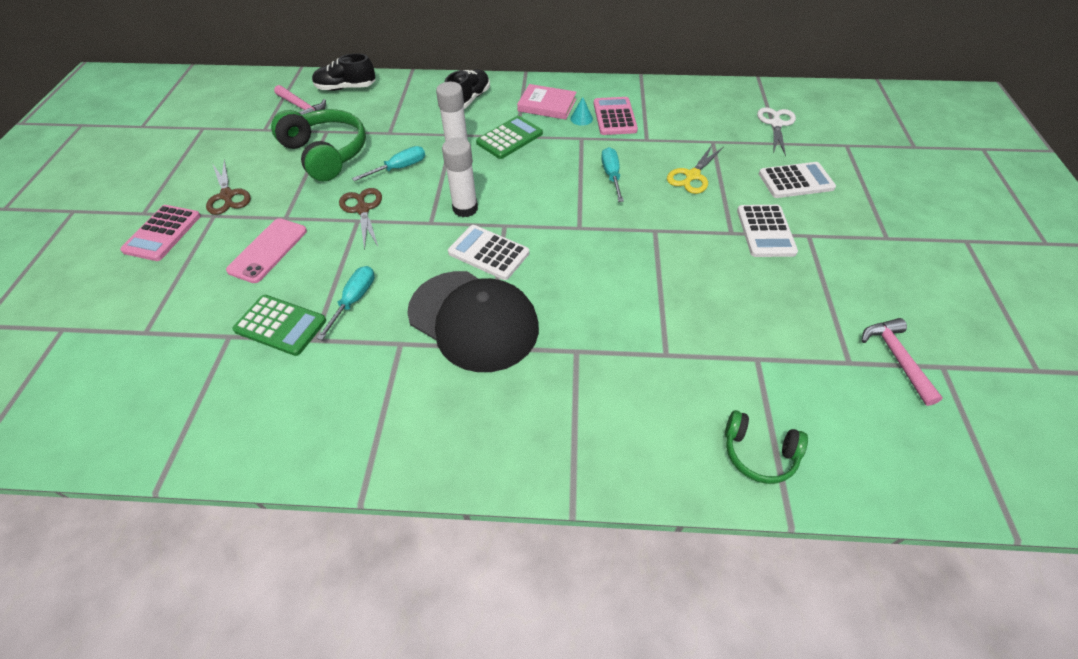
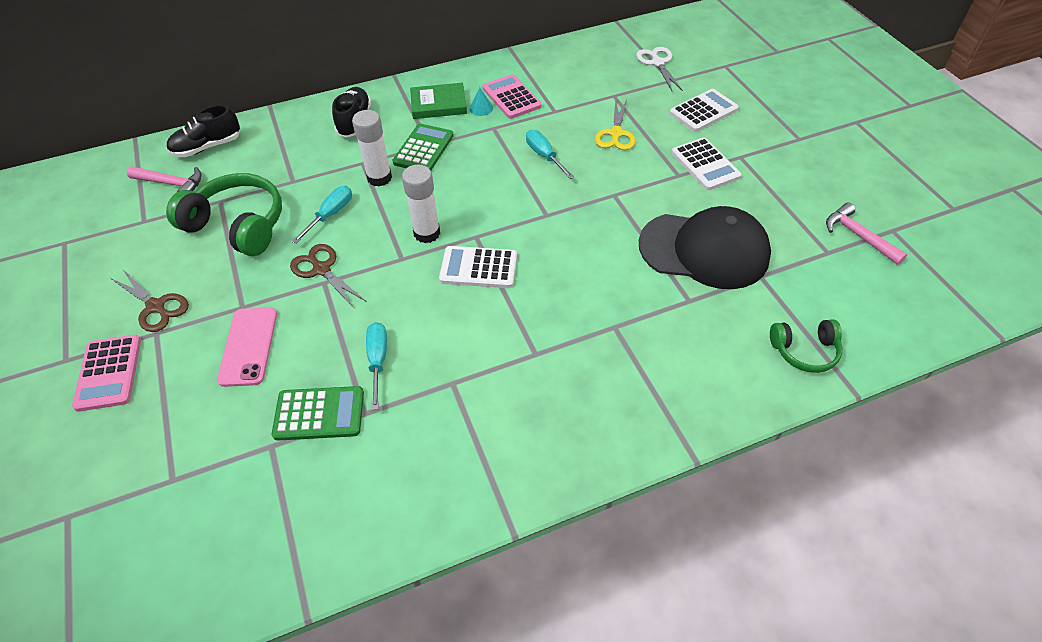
camera: 25 degrees left, 0 degrees up
black cap [407,271,539,372] -> black cap moved to [639,206,771,289]
pink book [517,84,577,120] -> green book [410,83,467,119]

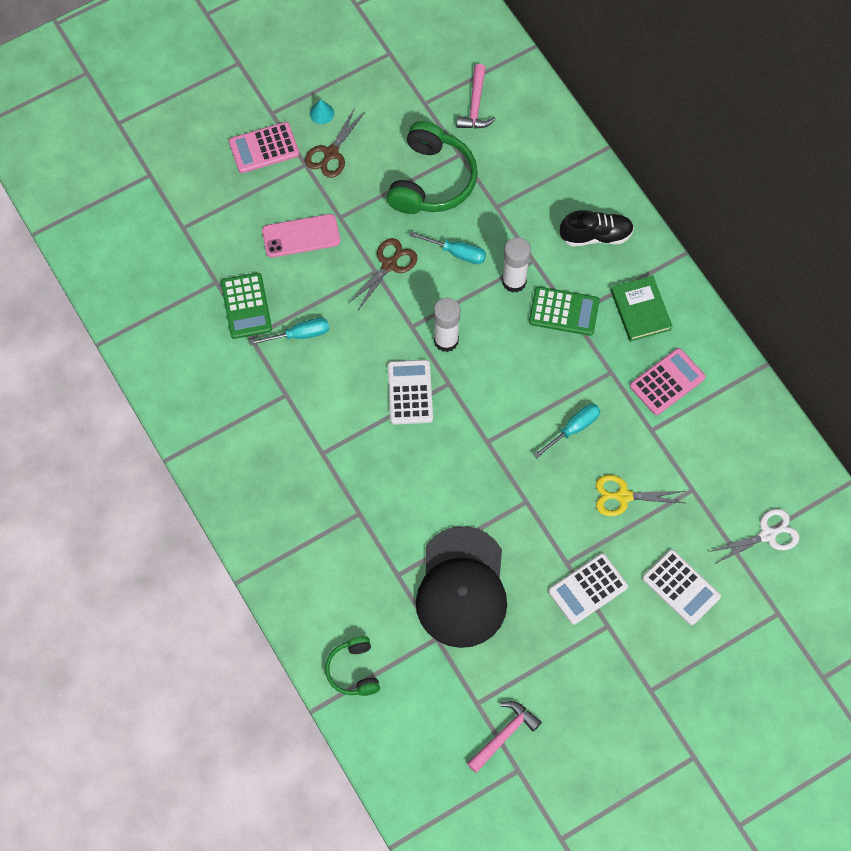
camera: 80 degrees right, 15 degrees up
black shoe [167,105,240,157] -> none
turquoise cone [470,87,493,116] -> turquoise cone moved to [310,99,334,124]

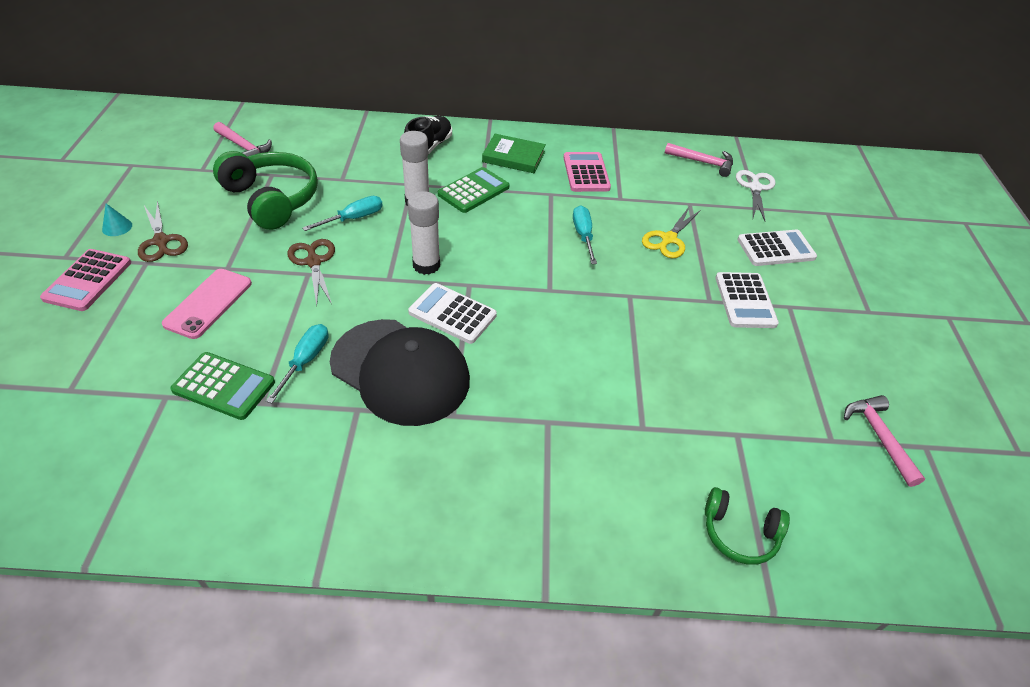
camera: 60 degrees left, 20 degrees down
black cap [416,526,507,648] -> black cap moved to [330,319,470,426]
none -> pink hammer [665,143,733,177]

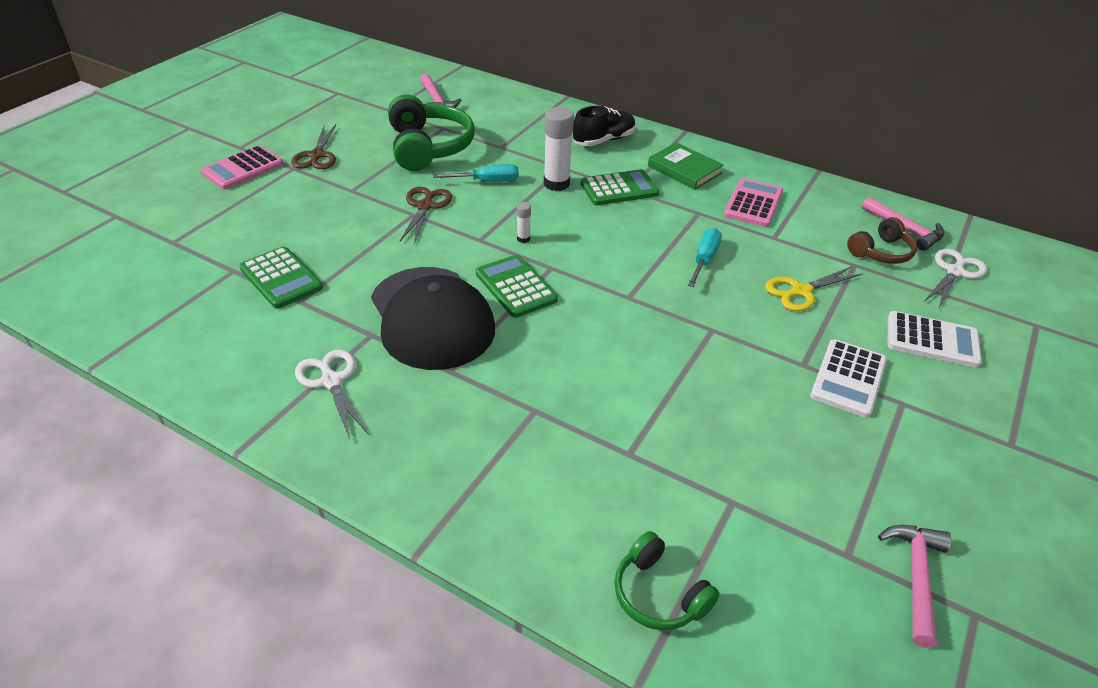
camera: 30 degrees right, 5 degrees down
turquoise cone [102,204,132,236] -> none
pink phone [162,269,252,339] -> none
turquoise screwdriver [266,324,328,404] -> none
white glue stick [407,191,440,275] -> white glue stick [517,202,531,243], size x0.47
white calculator [408,283,497,344] -> green calculator [476,255,558,318]
none -> white scissors [295,349,369,439]
none -> brown headphones [847,217,917,264]

